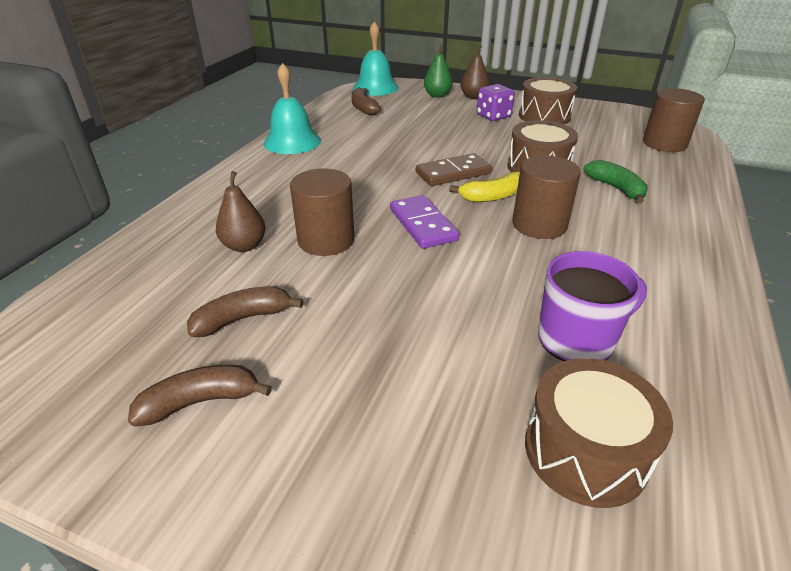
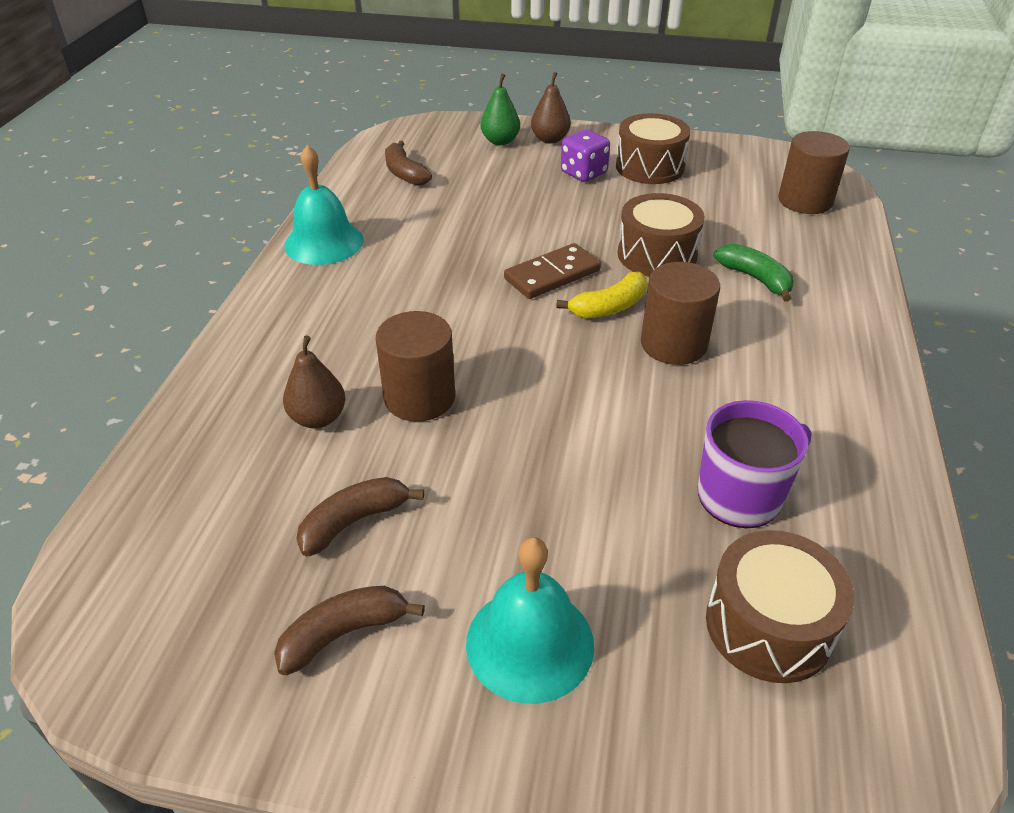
camera: 10 degrees left, 5 degrees up
turquoise bell [353,21,399,96] -> turquoise bell moved to [466,537,594,704]
purple domino [390,195,459,249] -> none

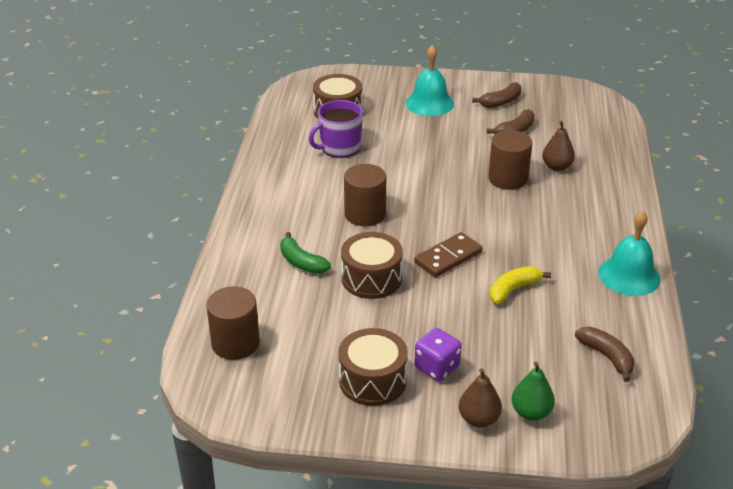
camera: 175 degrees right, 5 degrees down
yellow banana [556,272,647,318] -> yellow banana moved to [490,266,551,304]

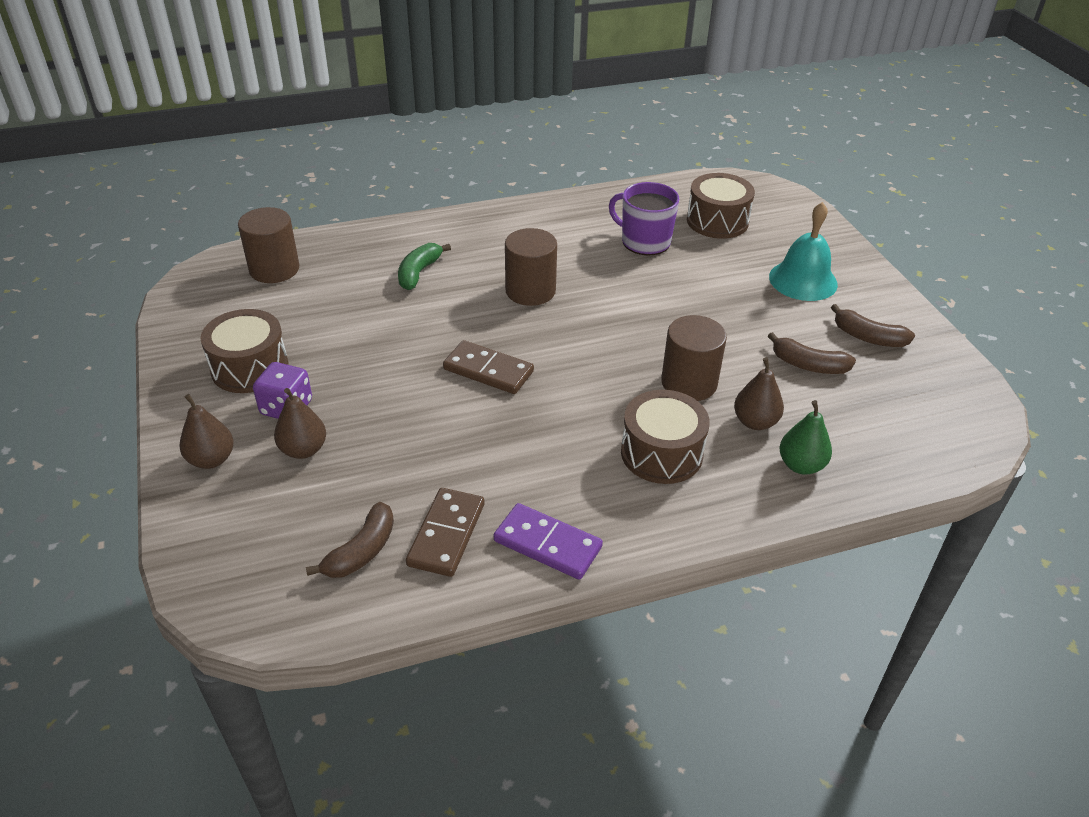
camera: 65 degrees right, 5 degrees up
brown drum [341,232,403,299] -> brown drum moved to [621,390,710,484]
yellow banana [490,266,551,304] -> none
green pear [511,362,555,421] -> green pear moved to [779,400,832,475]
turquoise bell [599,211,661,296] -> purple domino [494,503,603,580]
none -> brown pear [274,388,326,459]
none -> brown domino [406,488,484,577]

